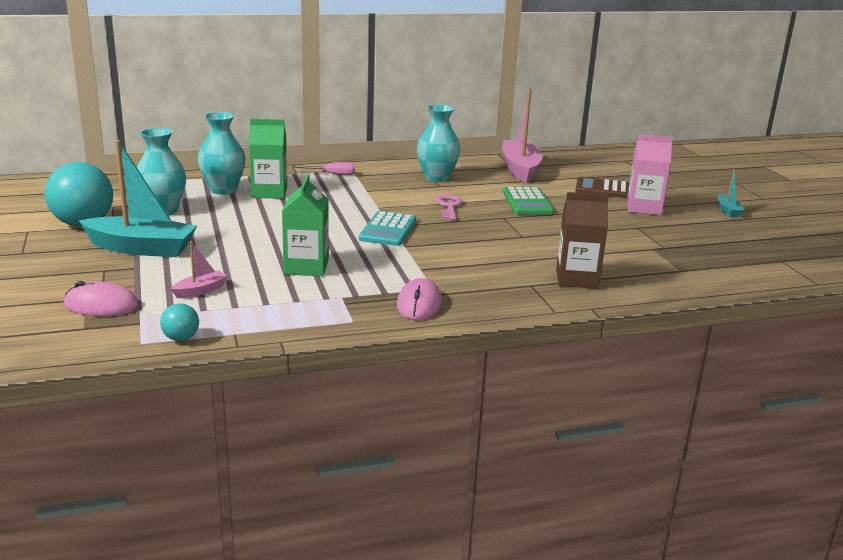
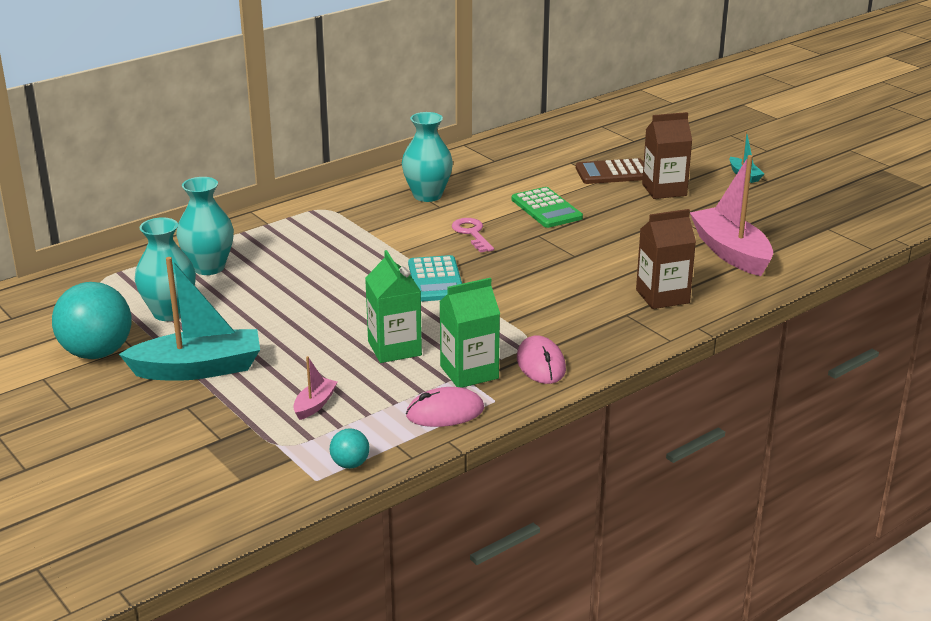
camera: 20 degrees left, 5 degrees up
pink mouse [64,281,138,316] -> pink mouse moved to [406,387,484,427]
green carton [249,119,287,199] -> green carton moved to [439,278,500,388]
pink screwdriver [293,162,355,175] -> none
pink boat [502,88,543,183] -> pink boat moved to [690,155,773,276]
pink carton [627,134,673,215] -> brown carton [642,112,692,199]

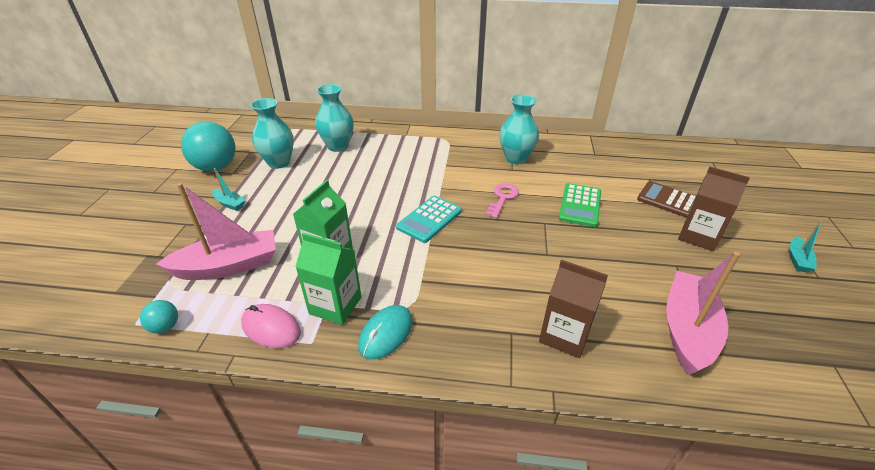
camera: 45 degrees right, 10 degrees up
turquoise boat [119,257,260,381] -> turquoise boat [212,168,246,211], size x0.46
pink boat [293,356,338,420] -> pink boat [156,183,276,280], size x2.18
pink mouse [517,335,566,384] -> turquoise mouse [358,305,413,359]

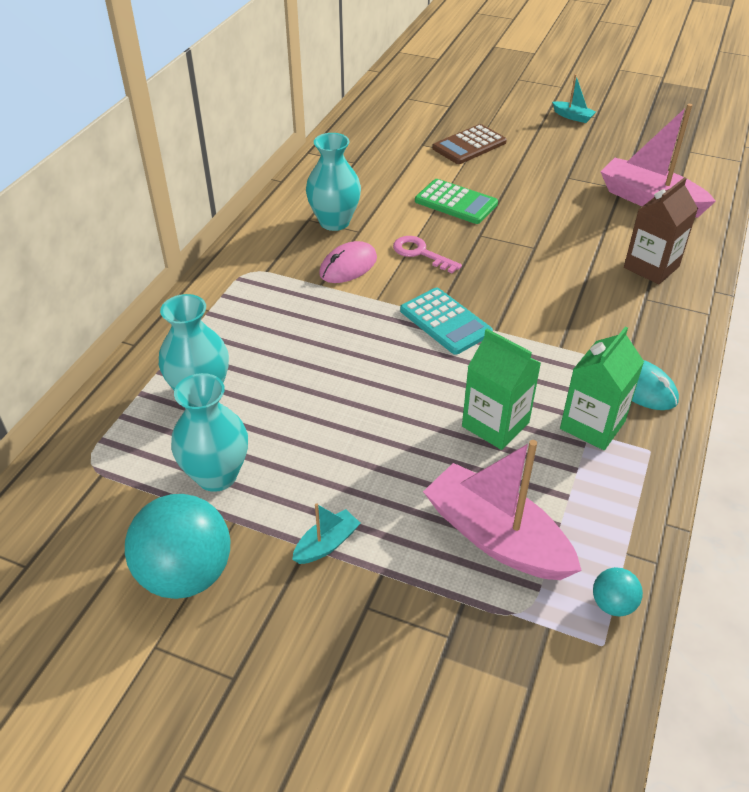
camera: 75 degrees left, 5 degrees up
pink boat [156,183,276,280] -> pink boat turned 45 degrees counterclockwise [423,440,582,580]
pink mouse [241,304,301,348] -> pink mouse moved to [319,241,377,283]
brown carton [678,167,750,251] -> none

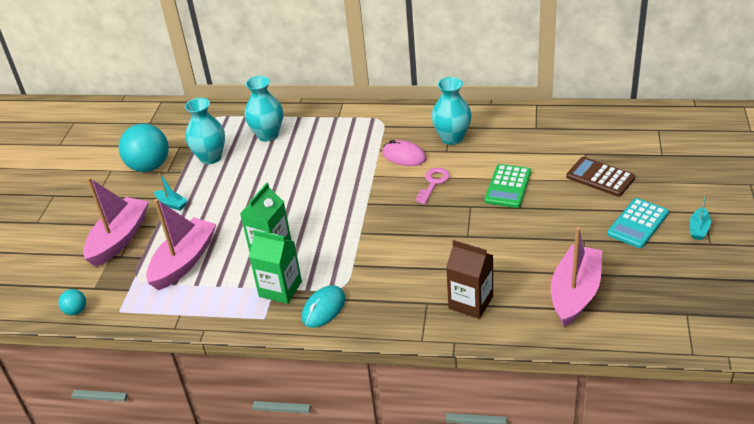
camera: 80 degrees right, 5 degrees down
turquoise calculator [400,288,493,355] -> turquoise calculator moved to [607,198,669,248]
turquoise ball [593,567,643,616] -> turquoise ball moved to [58,289,86,316]
none -> pink boat [83,177,149,267]

